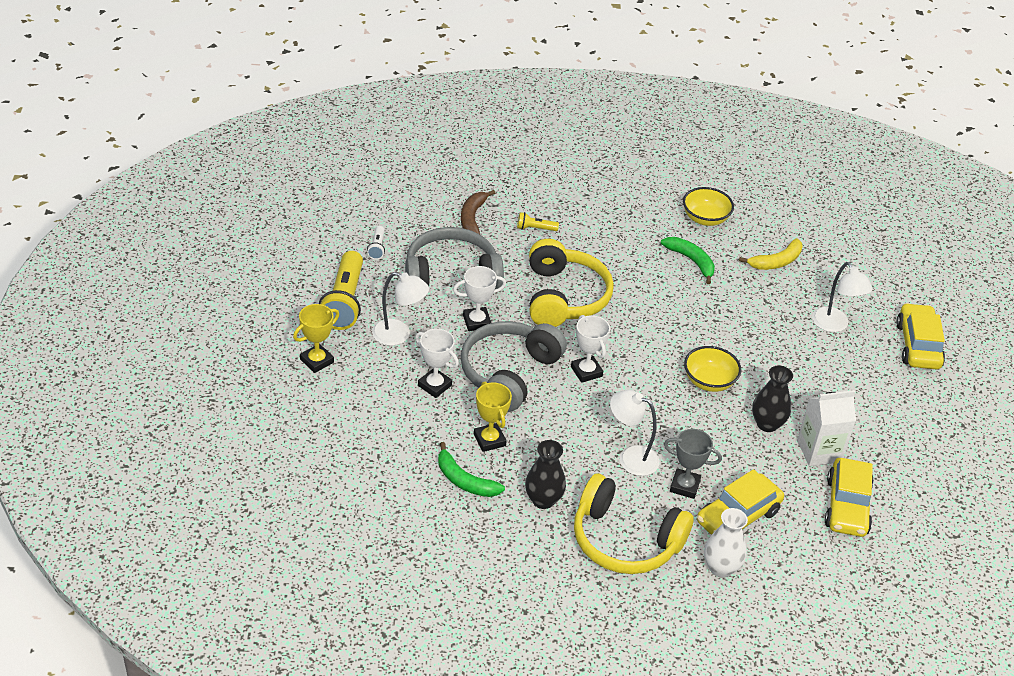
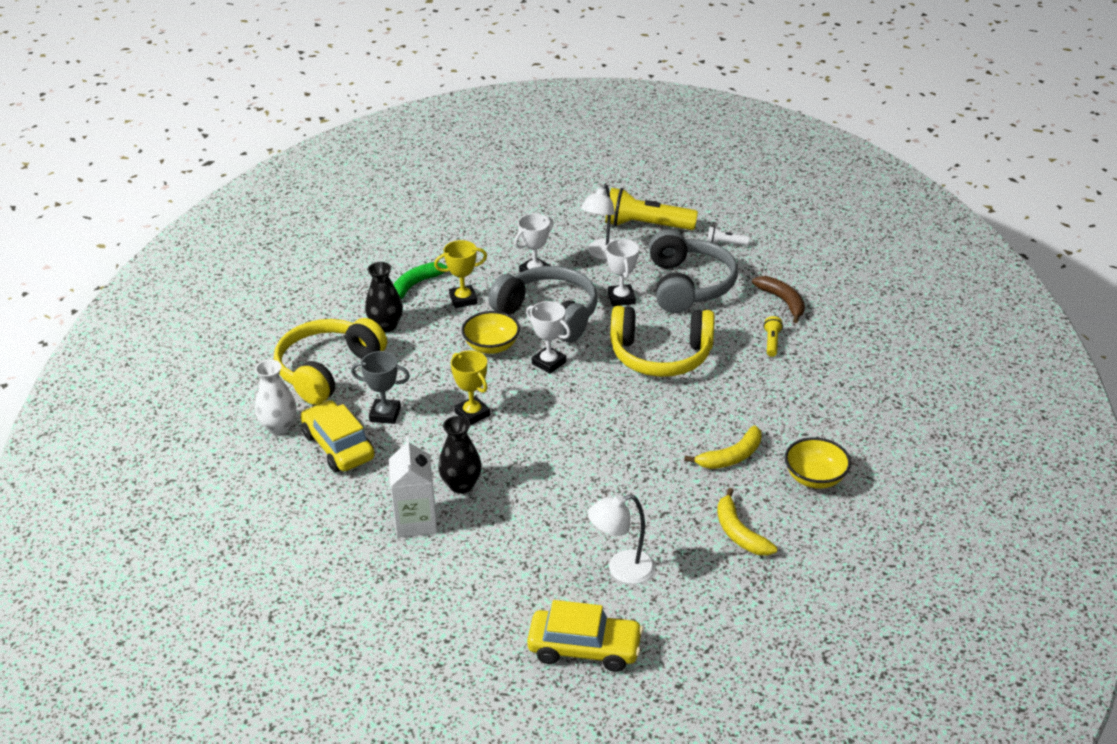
camera: 100 degrees right, 5 degrees down
yellow trophy [293,304,339,373] -> yellow trophy moved to [451,350,490,425]
brown banana [461,190,495,234] -> brown banana turned 45 degrees clockwise [752,276,805,323]
white trophy [571,315,610,383] -> white trophy turned 60 degrees clockwise [526,301,571,374]
white lamp [610,390,660,476] -> none
green banana [661,237,715,284] -> yellow banana [684,425,762,469]
grey trophy [664,429,722,499] -> grey trophy turned 75 degrees clockwise [351,351,410,424]
yellow bowl [684,346,741,392] -> yellow bowl moved to [461,311,520,354]
yellow car [825,458,874,537] -> none

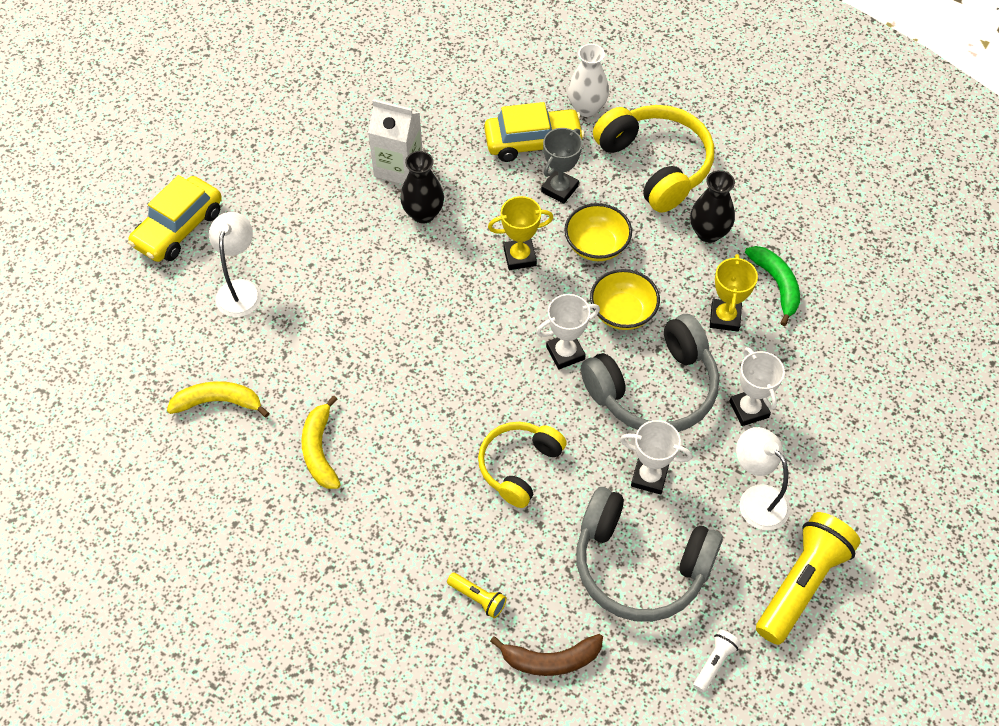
camera: 115 degrees right, 20 degrees up
yellow headphones [611,306,715,377] -> yellow headphones [478,422,567,508], size x0.64
yellow bowl [785,437,851,489] -> yellow bowl moved to [564,203,632,261]

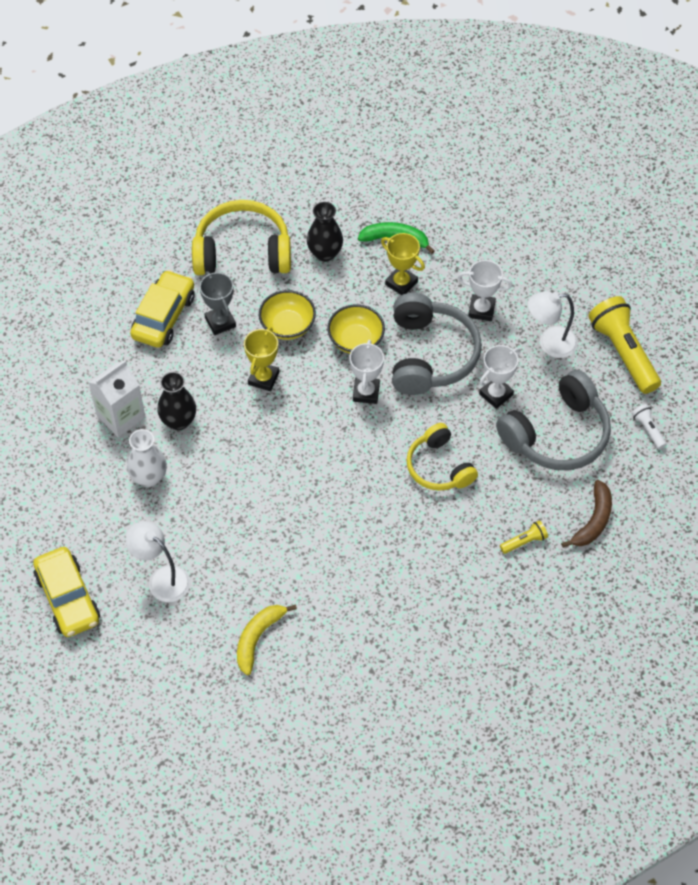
camera: 60 degrees left, 0 degrees up
yellow banana [301,395,341,489] -> none
white vase [568,44,609,117] -> white vase moved to [127,429,167,487]

